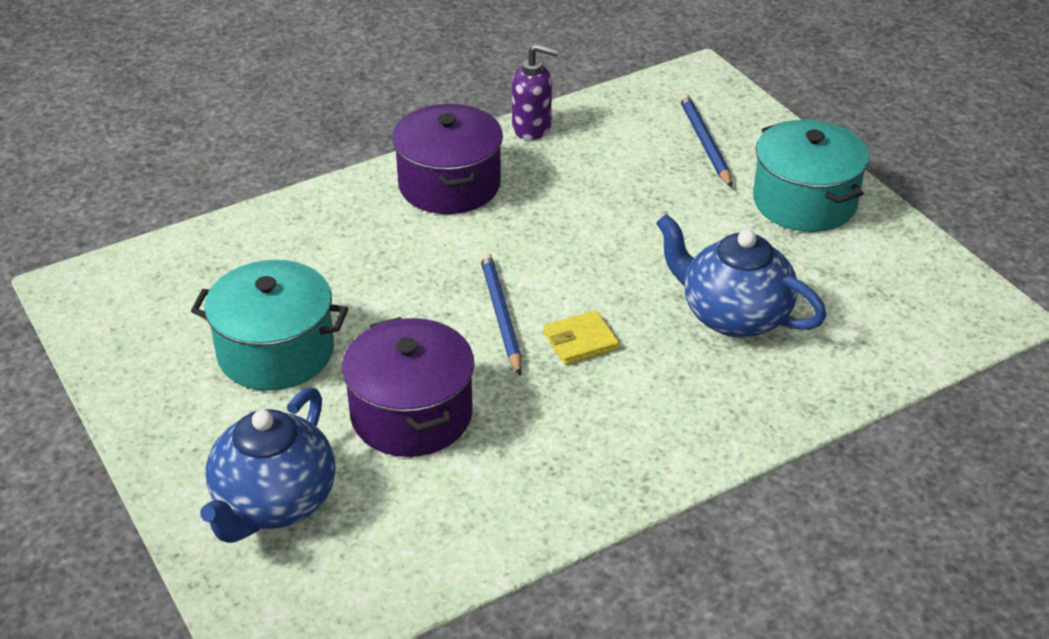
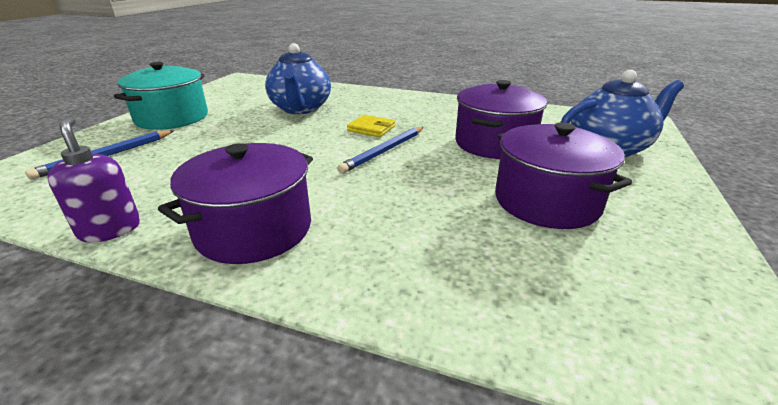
camera: 130 degrees left, 10 degrees down
turquoise pot [191,260,348,391] -> purple pot [495,122,632,229]

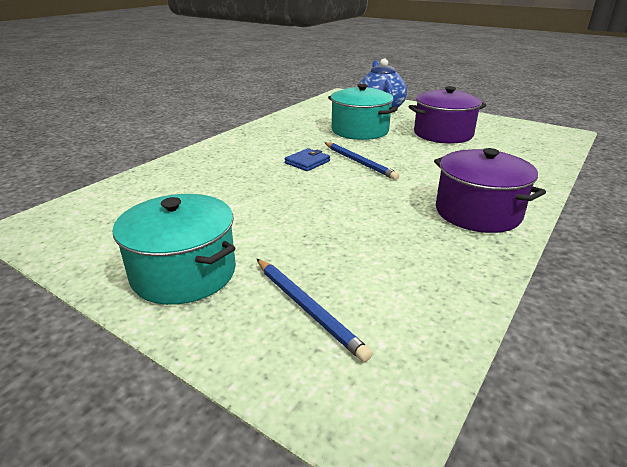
camera: 75 degrees left, 0 degrees up
purple soap dispenser [48,116,140,243] -> none
blue teapot [265,43,331,114] -> none
yellow wallet [347,115,395,137] -> blue wallet [285,148,330,171]
purple pot [455,80,547,159] -> turquoise pot [328,84,398,140]

